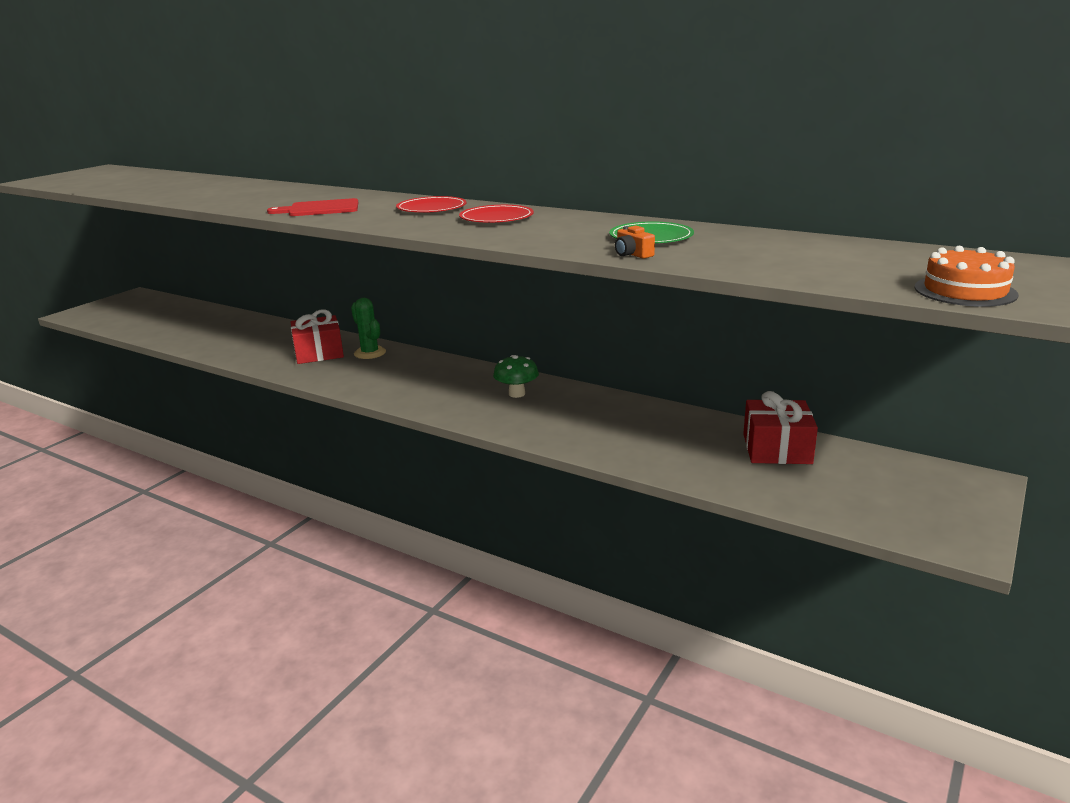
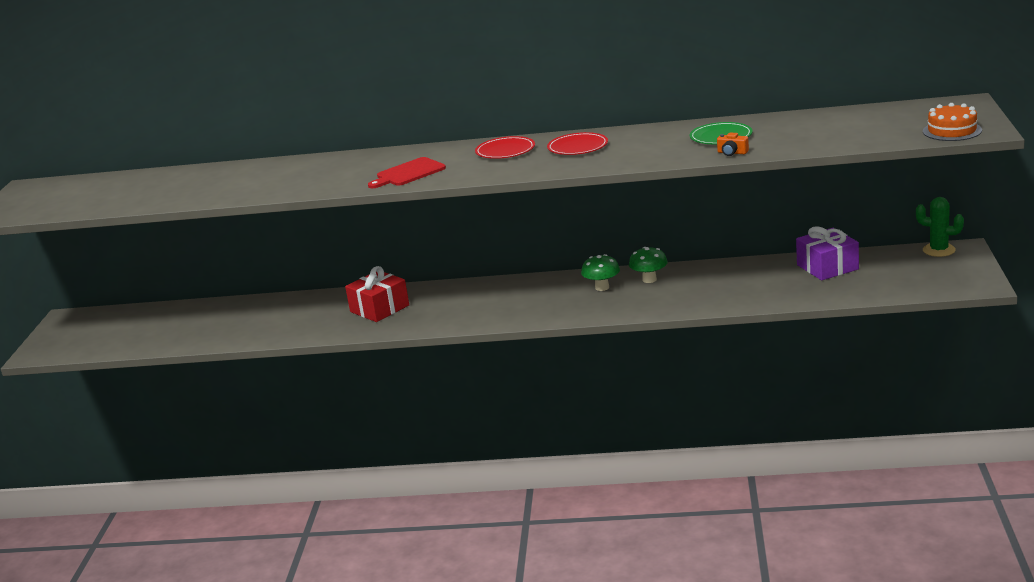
camera: 25 degrees left, 0 degrees up
green cactus [351,298,386,359] -> green cactus moved to [916,197,964,257]
red gift [743,391,818,464] -> purple gift [796,226,859,280]
none -> green mushroom [629,247,668,283]

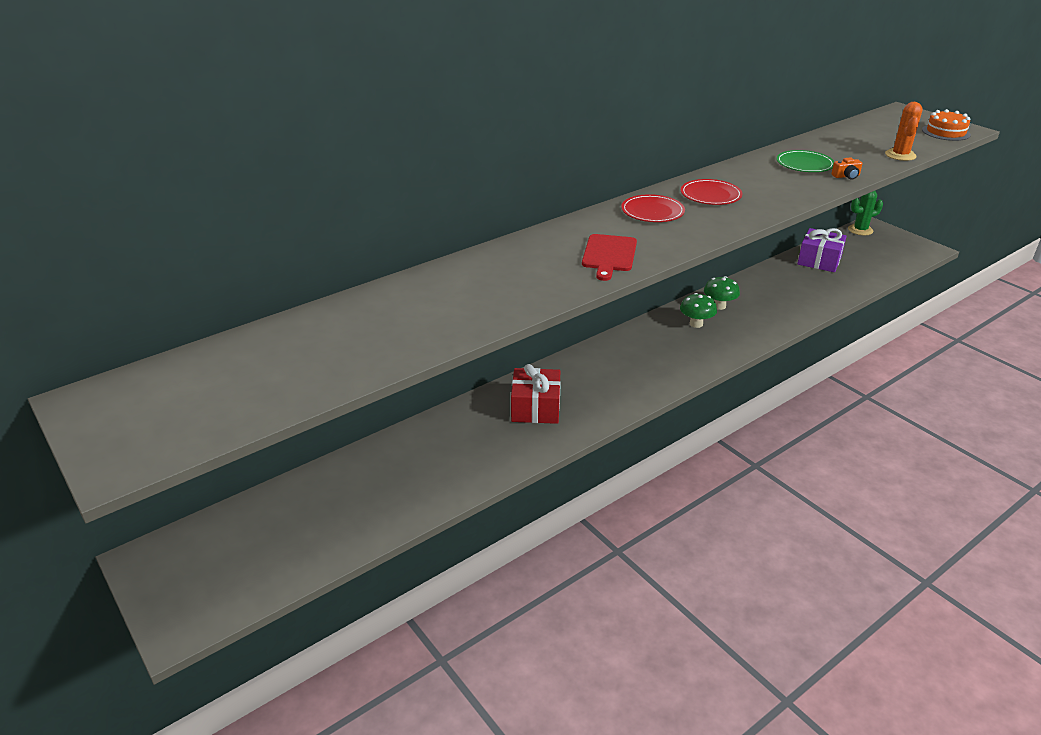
camera: 45 degrees left, 10 degrees up
none -> orange cactus [885,102,923,161]

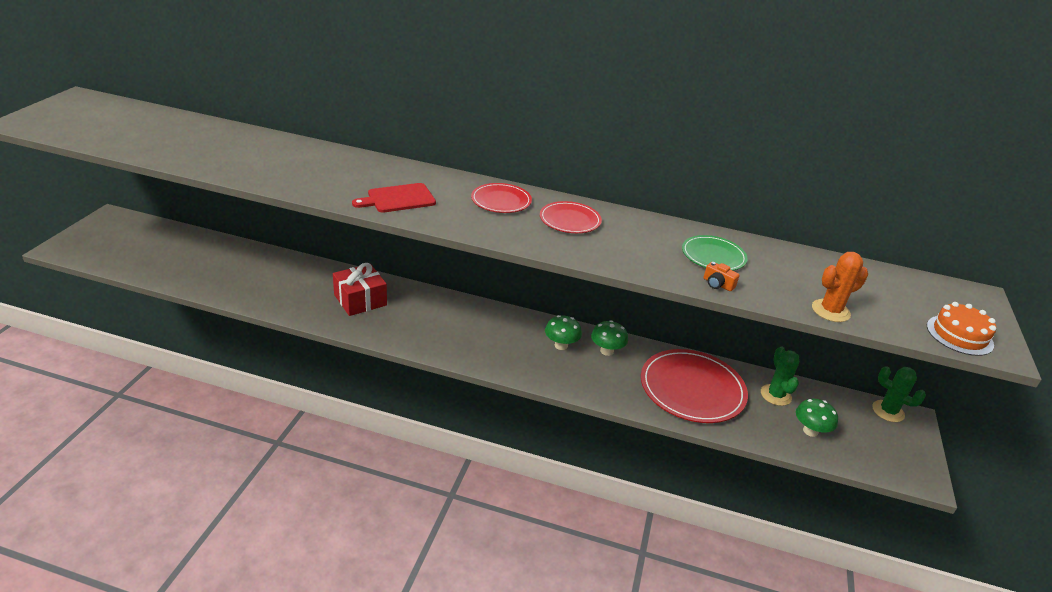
camera: 50 degrees right, 0 degrees up
purple gift [797,228,847,272] -> green cactus [761,346,799,406]
none -> red plate [641,349,748,423]
none -> green mushroom [796,399,838,437]

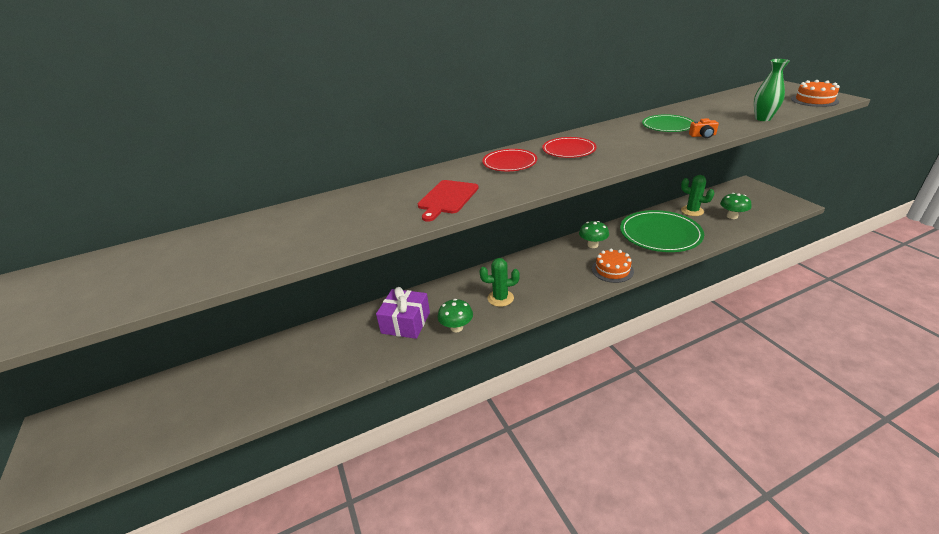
camera: 35 degrees left, 0 degrees up
red gift [333,263,387,316] -> purple gift [376,287,430,339]
green mushroom [545,315,582,350] -> green mushroom moved to [438,299,473,332]
red plate [641,349,748,423] -> green plate [620,210,704,252]
orange cactus [812,252,868,322] -> green vase [754,59,790,121]
green cactus [872,366,926,422] -> green cactus moved to [479,258,520,307]
none -> orange cake [592,249,634,283]

